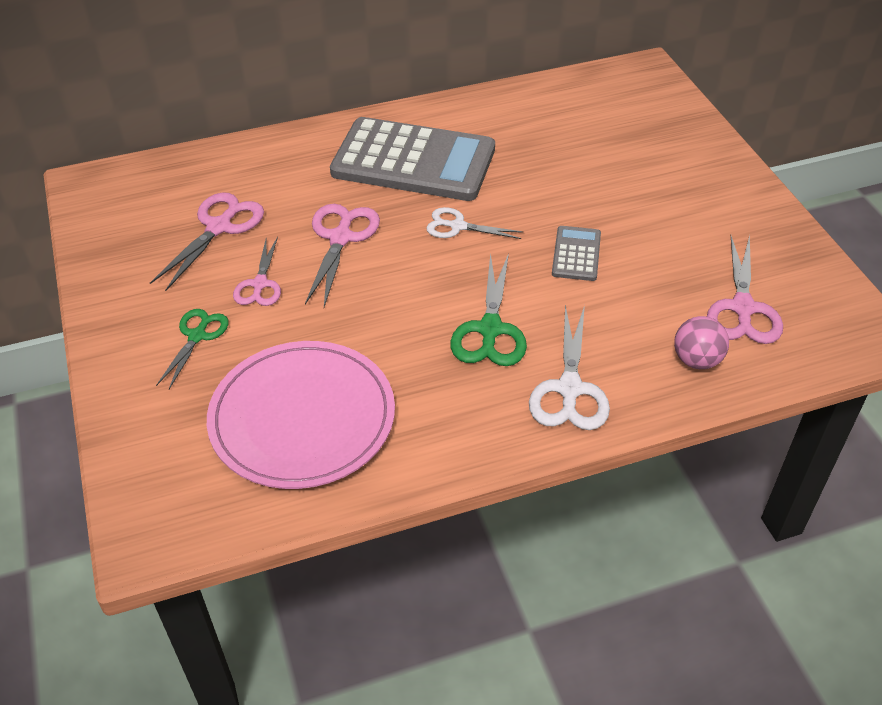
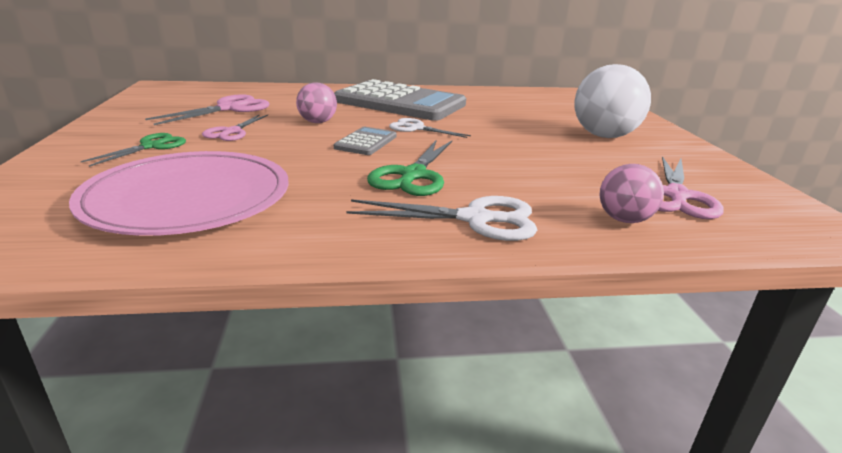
camera: 10 degrees right, 20 degrees down
pink scissors [305,204,380,307] -> pink ball [296,82,337,123]
white scissors [529,305,610,430] -> white scissors turned 105 degrees counterclockwise [347,196,537,241]
grey calculator [552,226,601,281] -> grey calculator moved to [334,127,397,155]
none -> white ball [574,64,651,138]

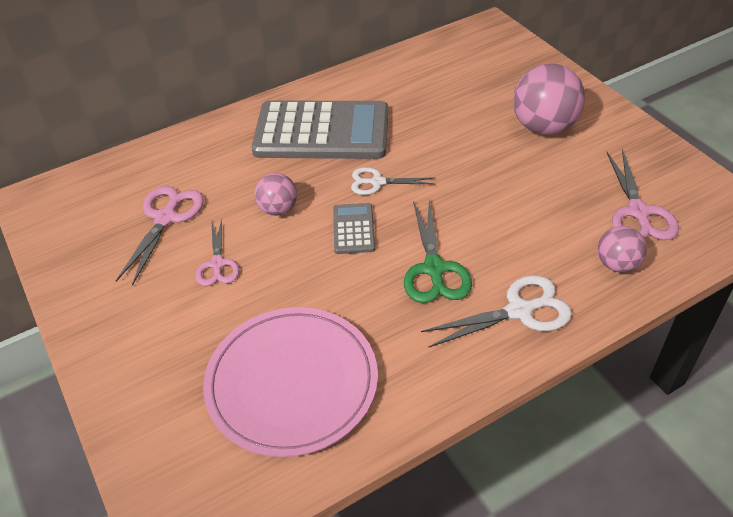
camera: 20 degrees left, 20 degrees up
green scissors [81,133,186,167] -> none
white ball [574,64,651,138] -> pink ball [513,63,585,135]

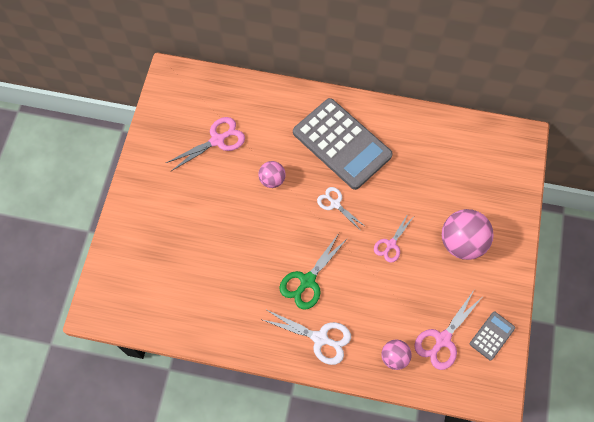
camera: 40 degrees right, 20 degrees up
pink scissors [196,219,239,286] -> pink scissors moved to [374,214,413,263]
pink plate [203,307,378,457] -> none
grey calculator [333,203,375,254] -> grey calculator moved to [470,312,515,361]

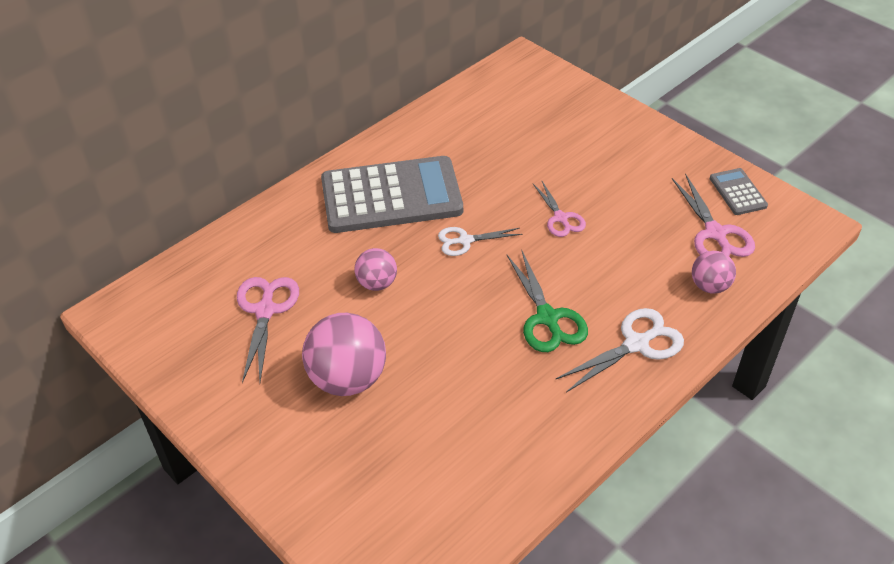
camera: 55 degrees left, 20 degrees down
pink ball [442,209,494,260] -> pink ball moved to [302,313,386,396]

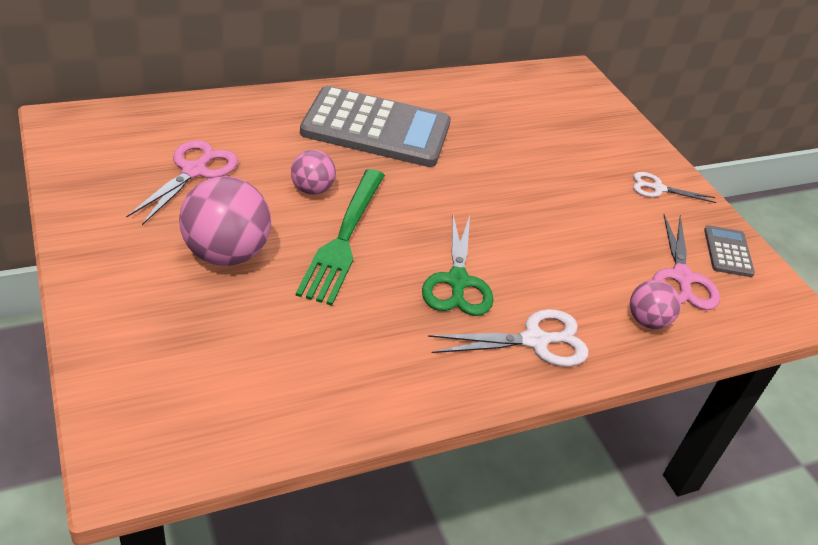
camera: 15 degrees right, 5 degrees down
white scissors [438,227,522,256] -> white scissors moved to [633,172,716,203]
pink scissors [533,181,586,237] -> none
none -> green fork [296,169,385,306]

